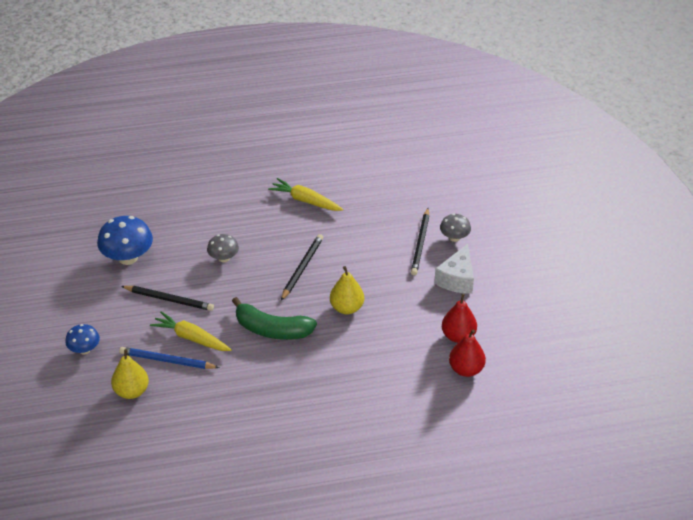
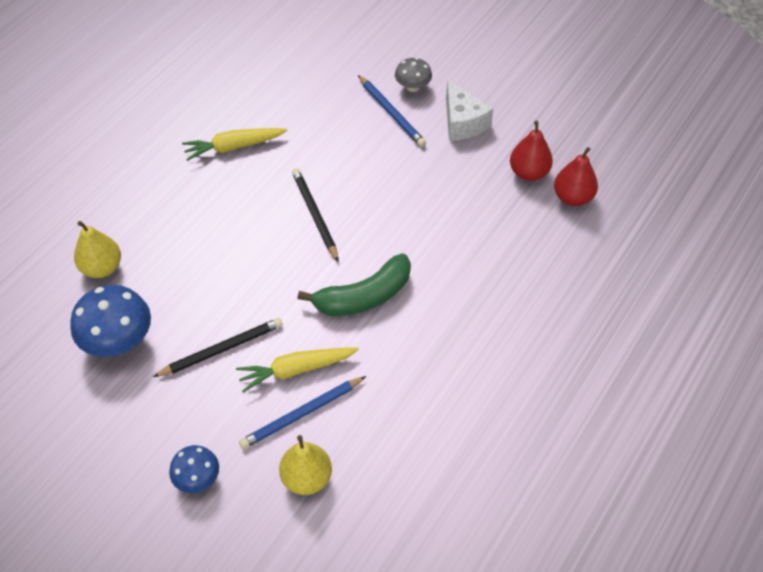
camera: 45 degrees left, 10 degrees up
grey mushroom [207,234,239,262] -> none
yellow pear [330,266,364,314] -> yellow pear moved to [74,221,121,278]
black pencil [411,208,429,275] -> blue pencil [358,75,426,147]

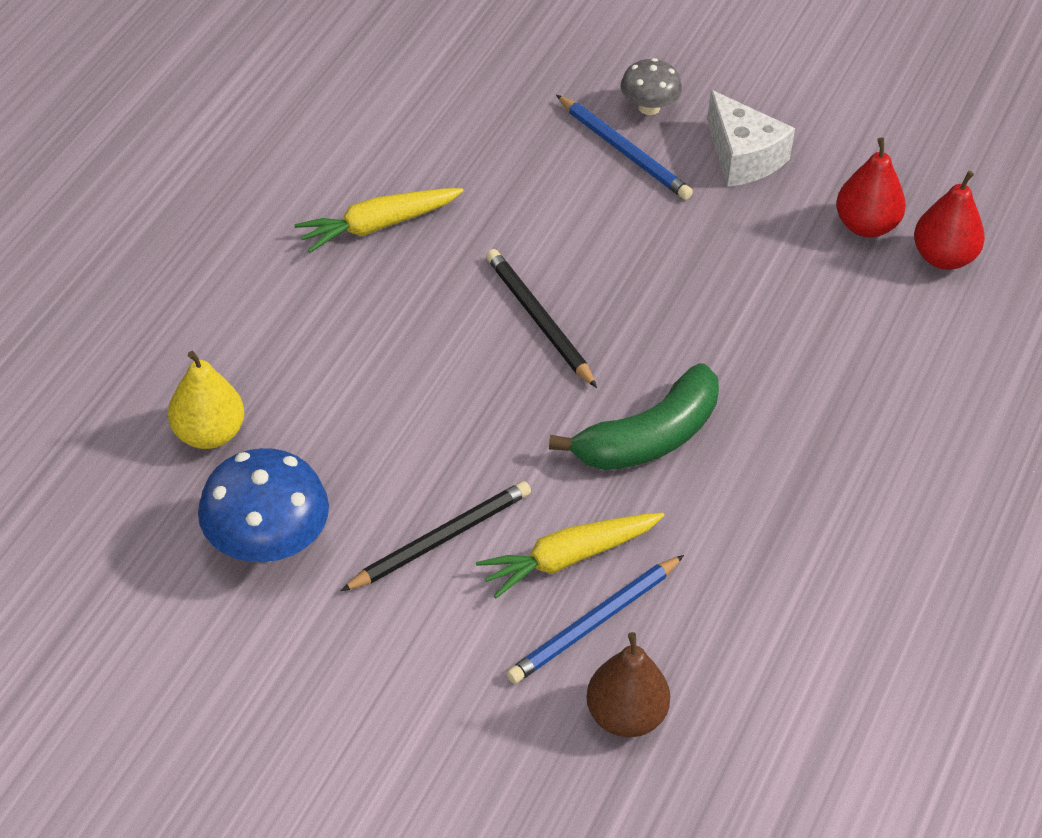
camera: 10 degrees left, 5 degrees down
blue mushroom [169,445,219,493] -> none
yellow pear [279,435,332,495] -> brown pear [586,632,670,737]

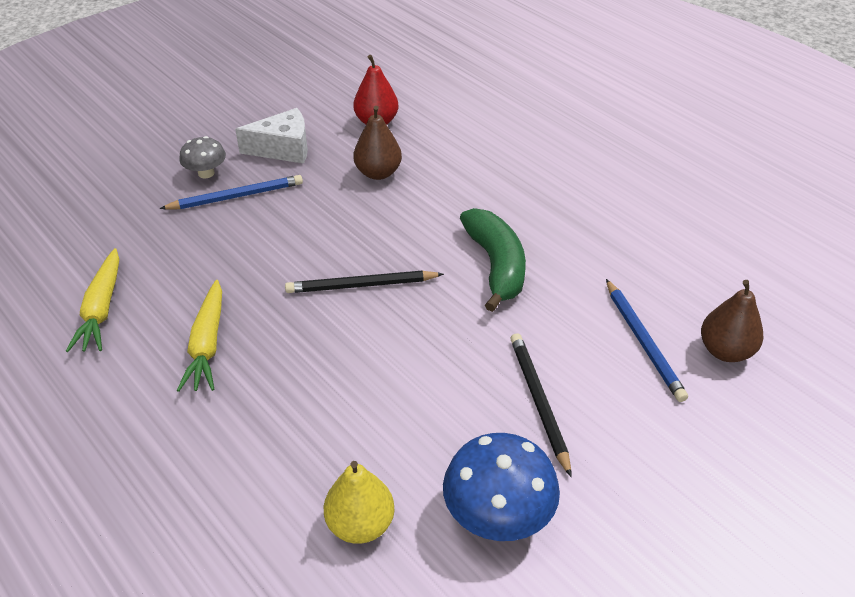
camera: 65 degrees left, 5 degrees down
yellow carrot [476,512,664,598] -> yellow carrot moved to [66,248,119,352]
red pear [914,171,985,270] -> none
none -> brown pear [353,106,402,180]

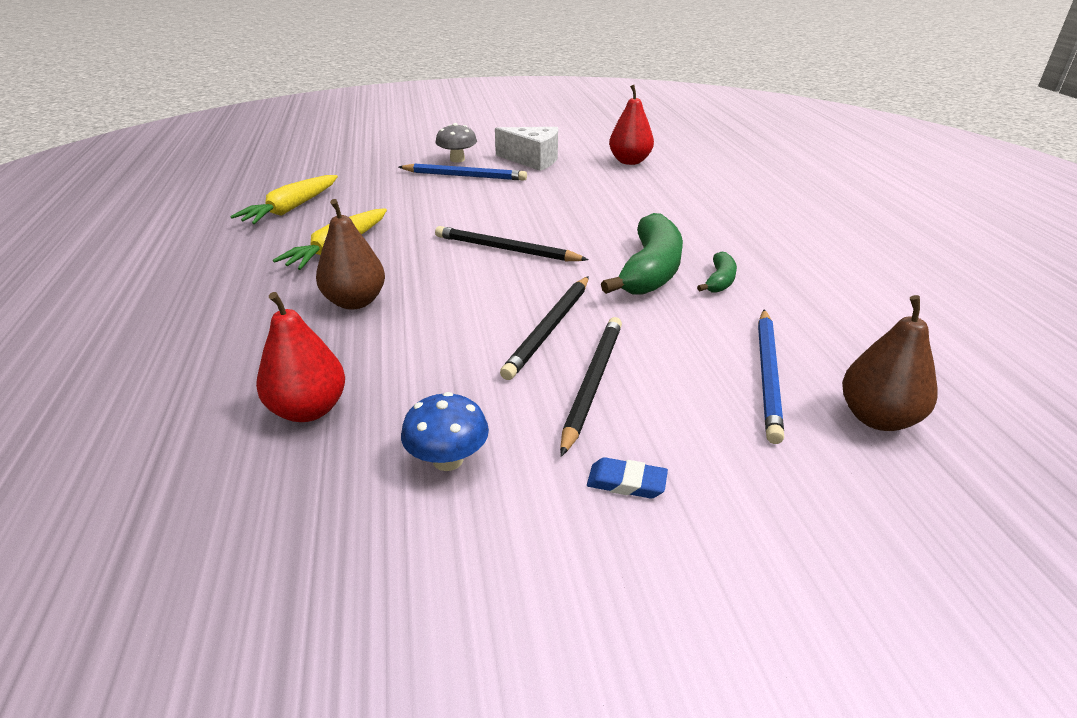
camera: 30 degrees right, 10 degrees down
yellow pear [324,461,395,544] -> red pear [256,292,345,422]
brown pear [353,106,402,180] -> brown pear moved to [316,199,385,310]
blue mushroom [443,433,560,541] -> blue mushroom [401,392,489,471], size x0.58
none -> black pencil [500,276,589,380]
none -> blue eraser [587,457,668,499]
none -> green banana [697,252,737,293]

